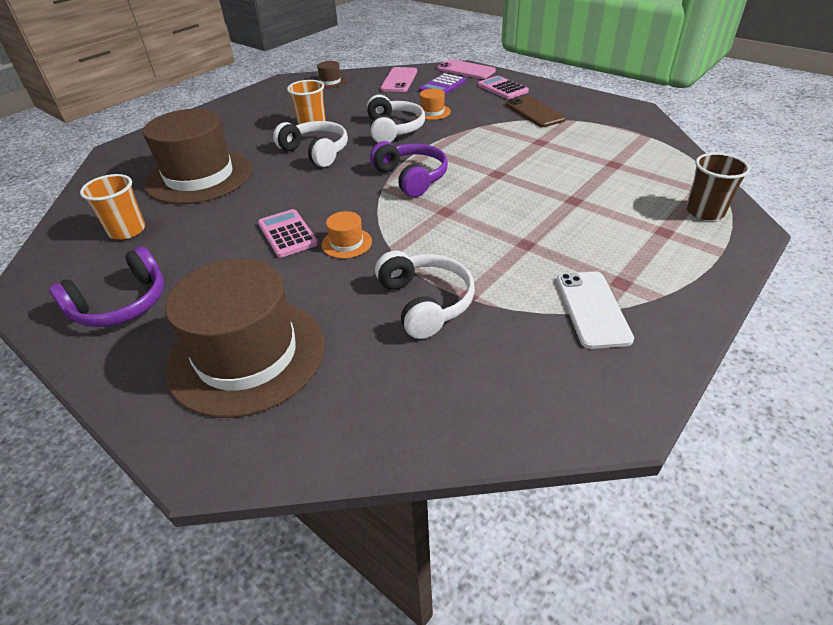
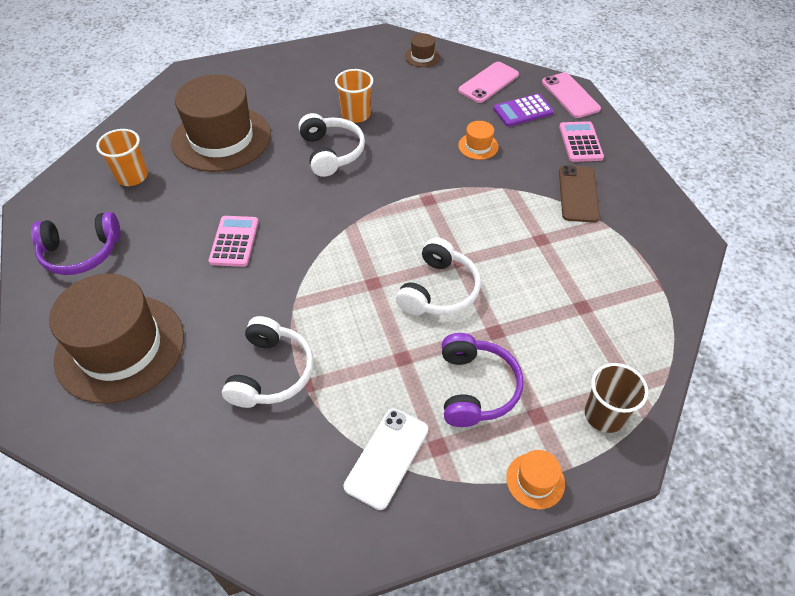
camera: 30 degrees right, 10 degrees up
orange hat [321,211,372,259] -> orange hat moved to [506,450,565,509]
white headphones [367,95,425,143] -> white headphones moved to [396,238,481,315]
purple headphones [370,141,448,197] -> purple headphones moved to [442,333,523,427]

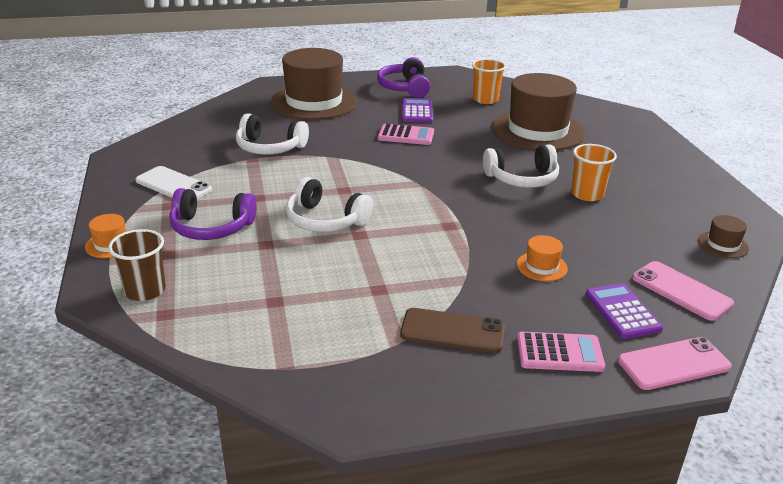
camera: 95 degrees right, 20 degrees down
none -> purple calculator [402,98,433,123]

